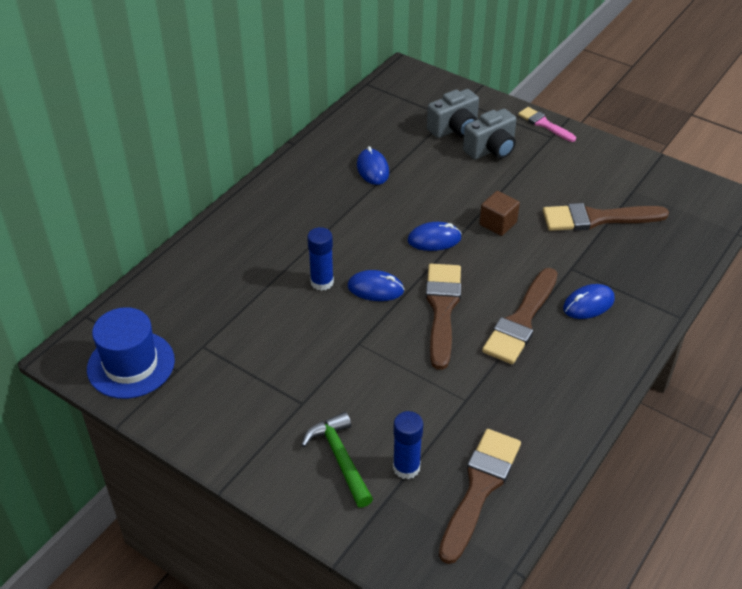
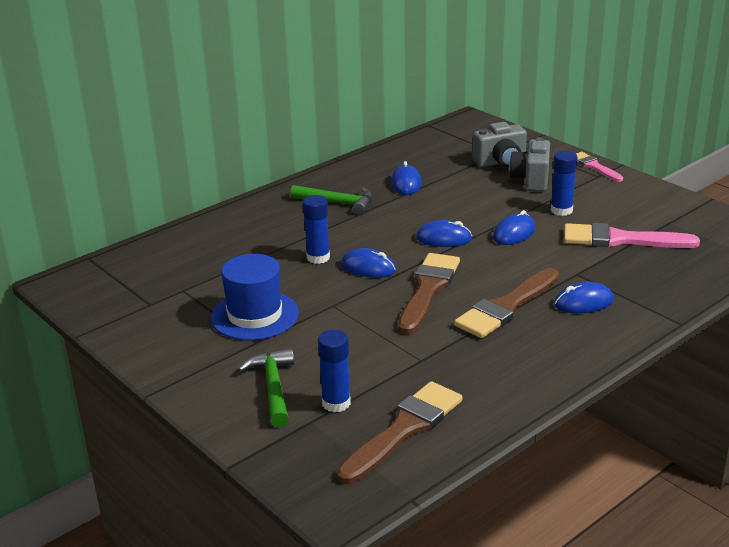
camera: 15 degrees right, 15 degrees down
blue hat [87,307,175,399] -> blue hat moved to [211,254,299,340]
grey camera [463,109,516,159] -> grey camera turned 120 degrees clockwise [509,137,550,192]
brown cube [479,191,520,236] -> blue mouse [493,210,536,245]
brown brush [543,203,669,231] -> pink brush [564,223,700,248]
none -> green hammer [290,185,373,215]
none -> blue glue stick [551,151,578,216]

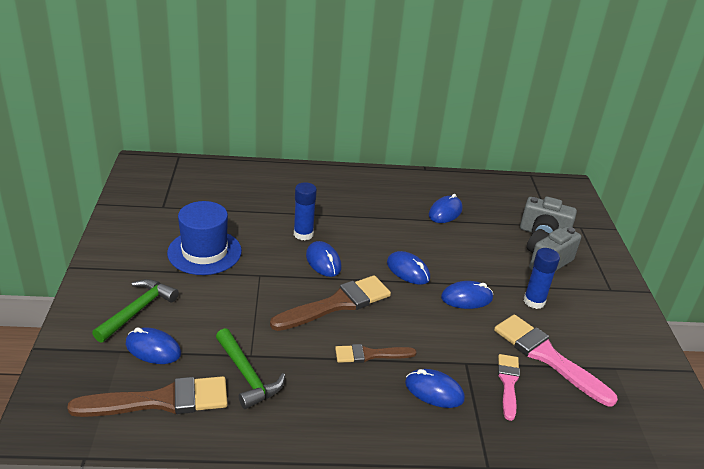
camera: 35 degrees right, 5 degrees up
green hammer [290,185,373,215] -> green hammer moved to [216,328,285,409]
blue glue stick [318,330,351,412] -> blue mouse [126,327,181,364]
brown brush [454,268,559,338] -> brown brush [335,344,417,363], size x0.59
pink brush [576,152,623,182] -> pink brush moved to [498,354,520,421]

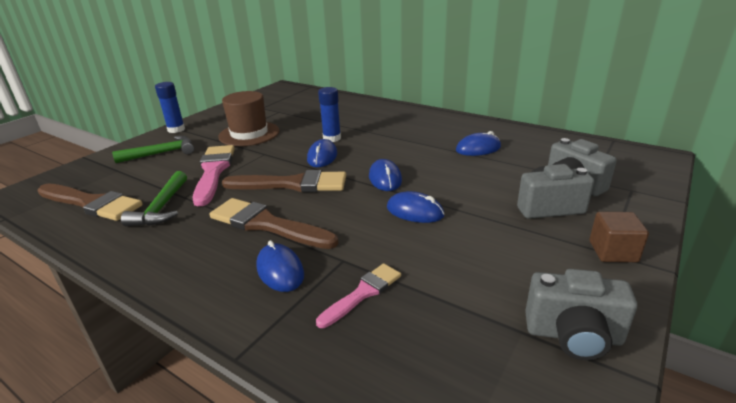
camera: 40 degrees right, 5 degrees down
blue mouse [126,327,181,364] -> none
blue hat [167,201,242,275] -> brown hat [218,91,279,146]
brown brush [335,344,417,363] -> brown brush [209,198,338,249], size x1.70
pink brush [494,314,618,406] -> pink brush moved to [193,145,235,207]
blue glue stick [524,248,560,309] -> blue glue stick moved to [155,82,185,133]
none -> grey camera [525,269,637,360]
none -> brown cube [590,212,649,262]

